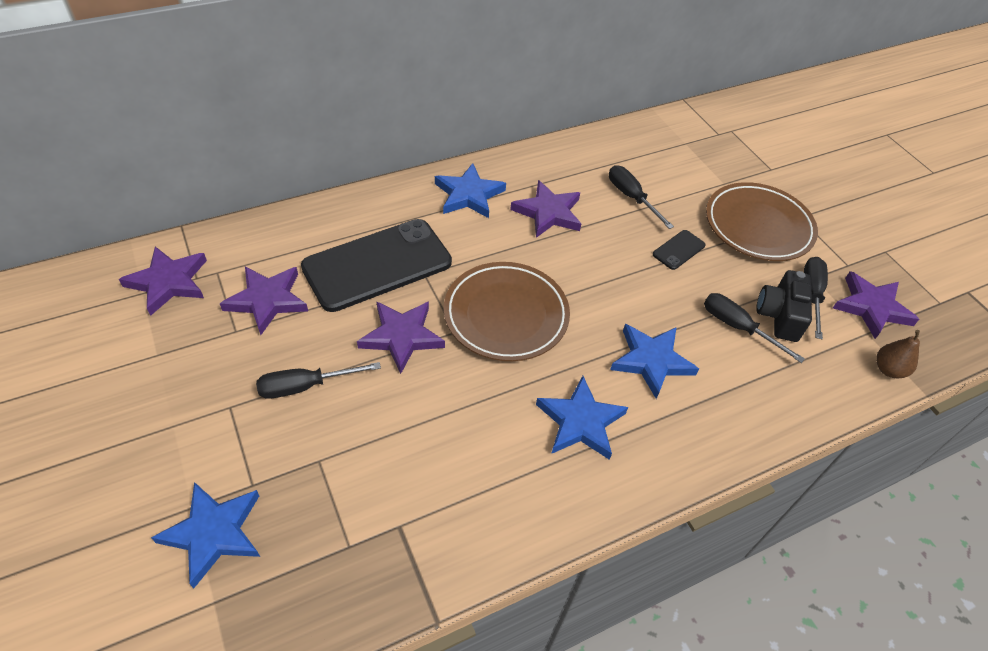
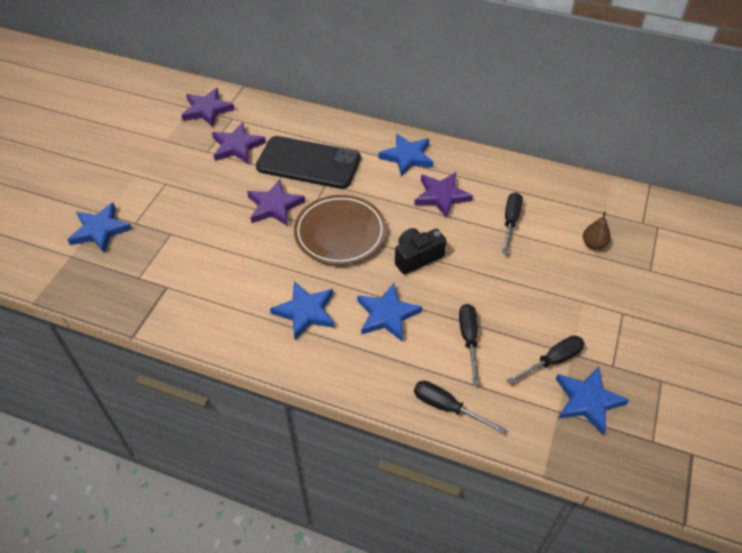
camera: 50 degrees right, 0 degrees up
black screwdriver [256,362,381,399] -> black screwdriver moved to [414,381,506,433]
black phone [653,230,706,270] -> none
brown plate [706,182,818,261] -> none
black camera [756,270,812,342] -> black camera moved to [395,228,446,275]
purple star [833,271,919,339] -> blue star [556,366,629,435]
brown pear [876,330,920,378] -> brown pear moved to [583,212,611,250]

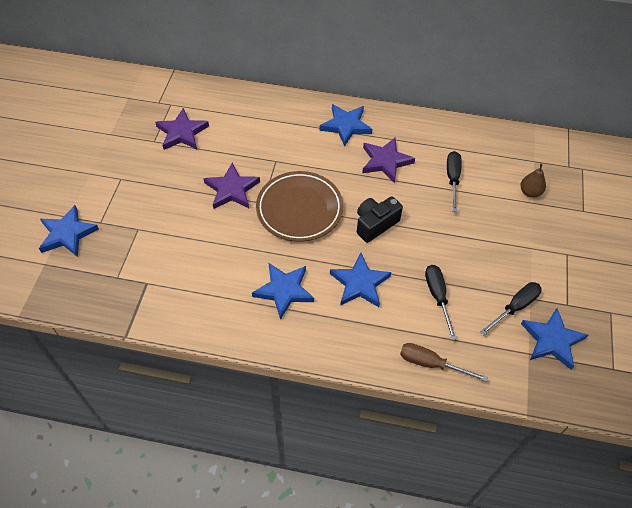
camera: 10 degrees left, 5 degrees up
purple star [181,88,235,127] -> none
black phone [256,136,361,189] -> none
black screwdriver [414,381,506,433] -> brown screwdriver [400,343,488,382]

